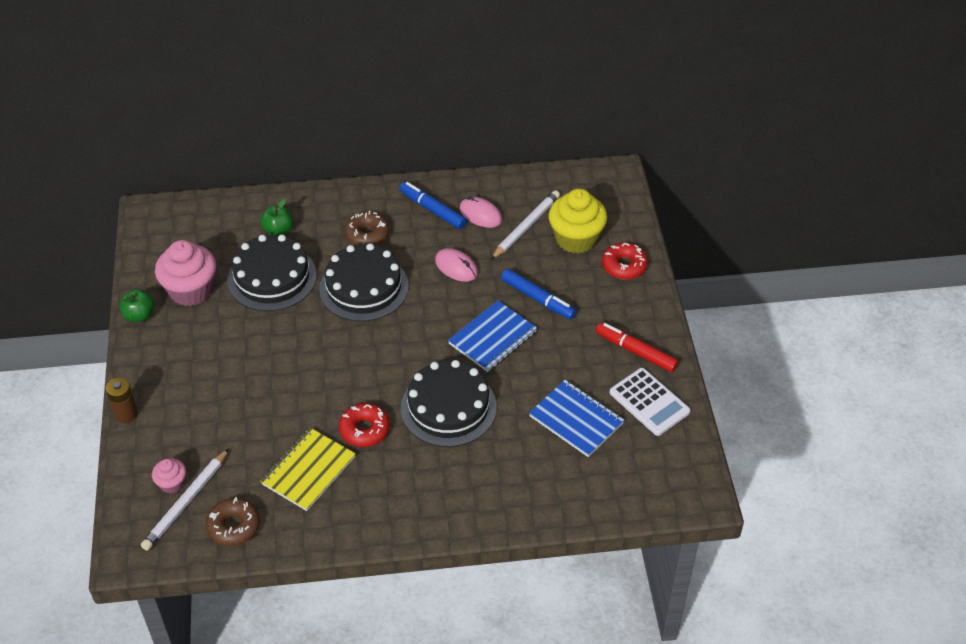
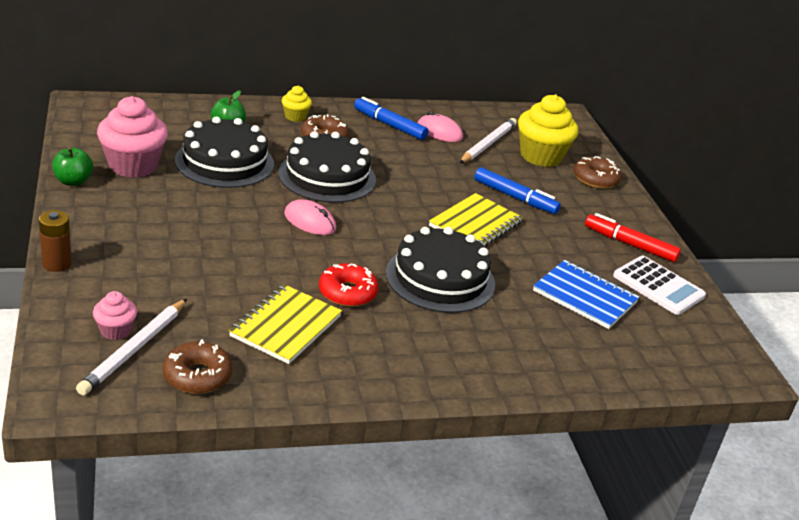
camera: 10 degrees left, 15 degrees down
pink mouse [435,248,478,282] -> pink mouse moved to [284,199,336,235]
blue notebook [448,301,537,372] -> yellow notebook [429,193,523,246]
red donut [602,243,648,279] -> brown donut [573,156,622,189]
none -> yellow cupcake [282,86,312,122]

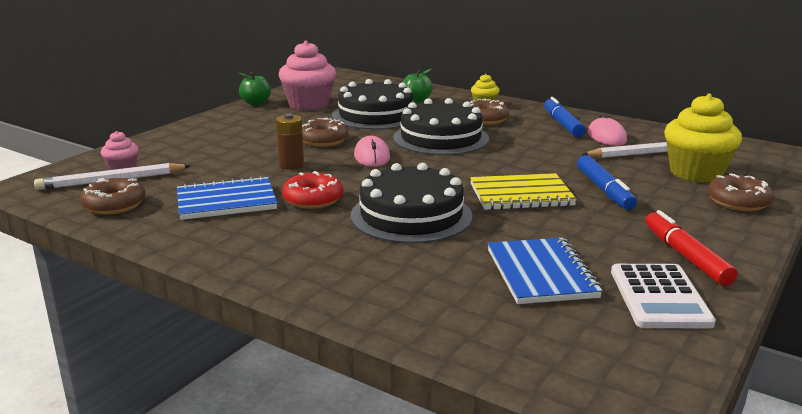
camera: 50 degrees right, 10 degrees down
brown battery [39,210,72,272] -> brown battery moved to [276,114,304,170]
yellow notebook [229,284,342,364] -> blue notebook [177,176,277,220]
none -> brown donut [302,118,348,147]

